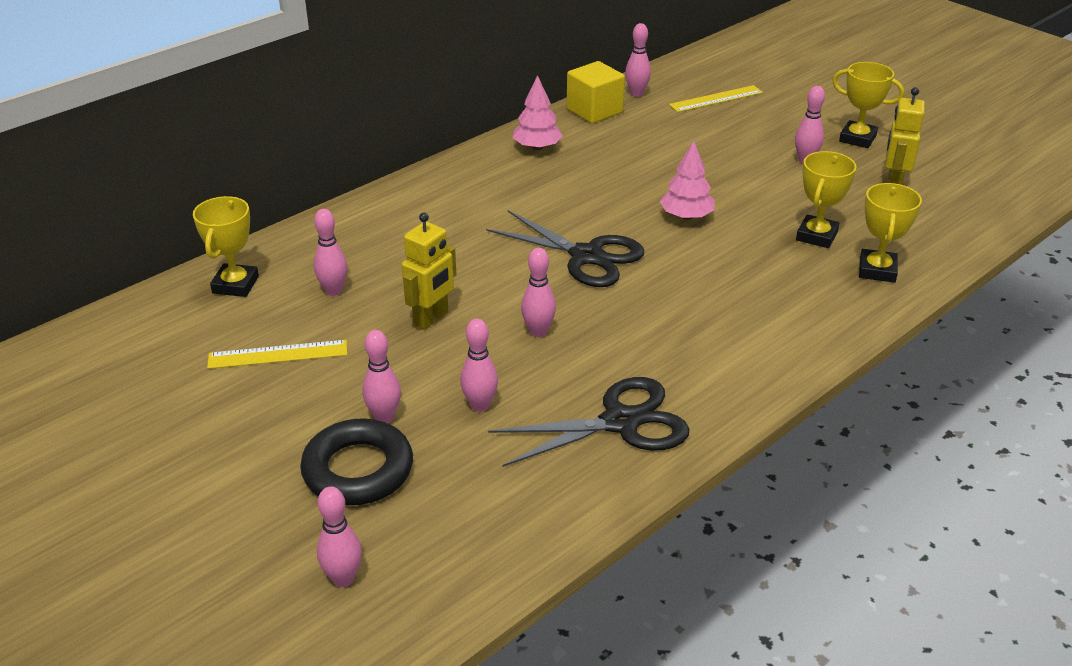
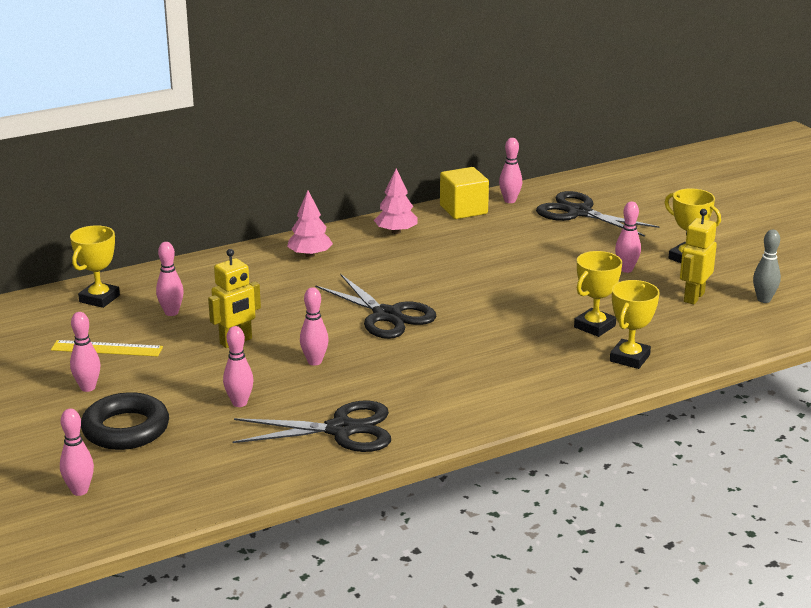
camera: 15 degrees right, 10 degrees down
pink bowling pin [362,330,401,423] -> pink bowling pin moved to [70,312,100,392]
pink tree [660,141,714,220] -> pink tree moved to [287,190,333,258]
yellow ruler [669,85,763,112] -> black scissors [536,191,660,237]
none -> grey bowling pin [753,230,781,303]

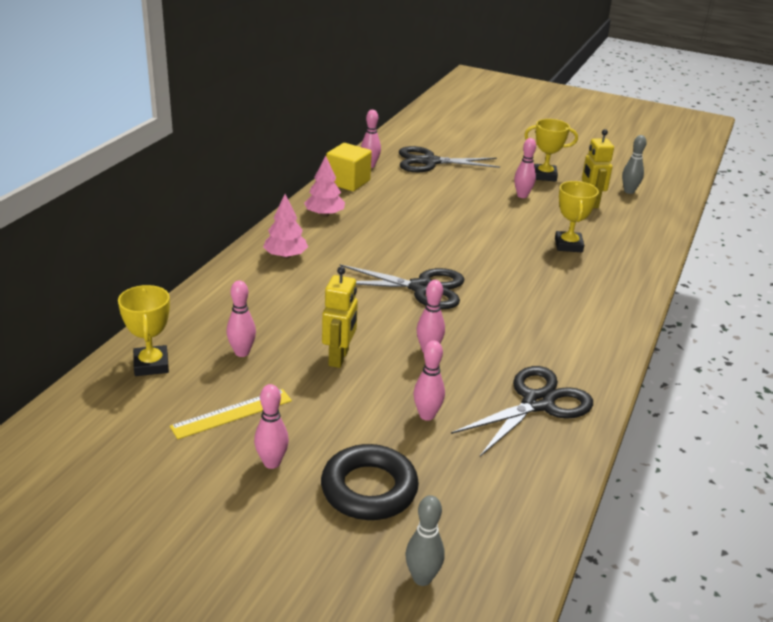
camera: 40 degrees left, 5 degrees up
pink bowling pin [60,409,94,496] -> grey bowling pin [406,495,444,586]
yellow trophy [610,280,659,369] -> none

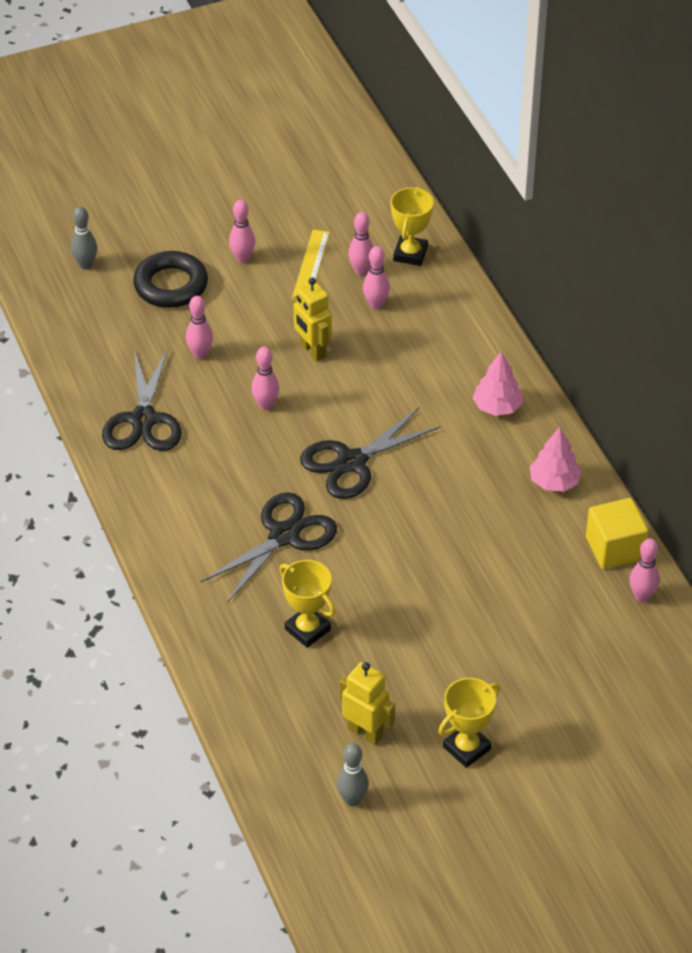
camera: 135 degrees right, 15 degrees up
yellow trophy [118,285,170,376] -> yellow trophy turned 75 degrees clockwise [390,187,434,266]
black scissors [399,146,500,172] -> black scissors moved to [201,492,337,603]
pink bowling pin [514,138,536,198] -> pink bowling pin moved to [348,212,373,275]

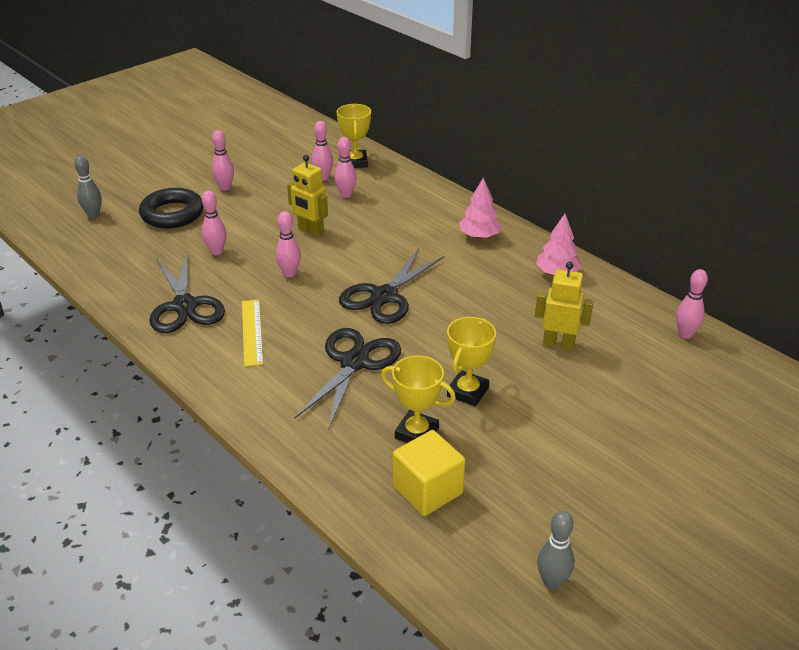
camera: 20 degrees left, 10 degrees down
yellow ruler [292,230,330,299] -> yellow ruler moved to [242,300,263,366]
yellow robot [340,662,395,745] -> yellow robot moved to [535,262,594,351]
yellow trophy [439,678,500,768] -> yellow trophy moved to [447,317,496,406]
yellow cube [586,498,649,569] -> yellow cube moved to [393,430,465,516]

